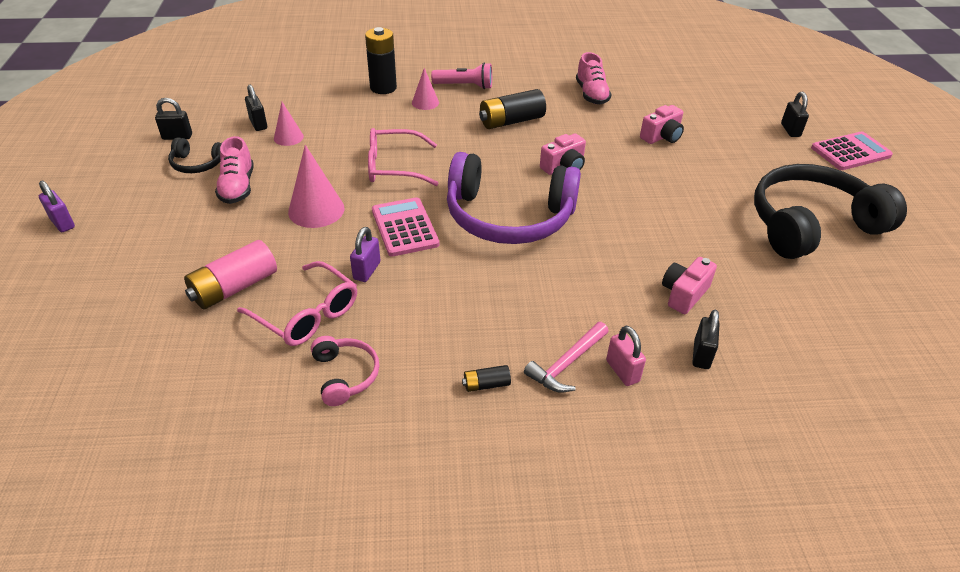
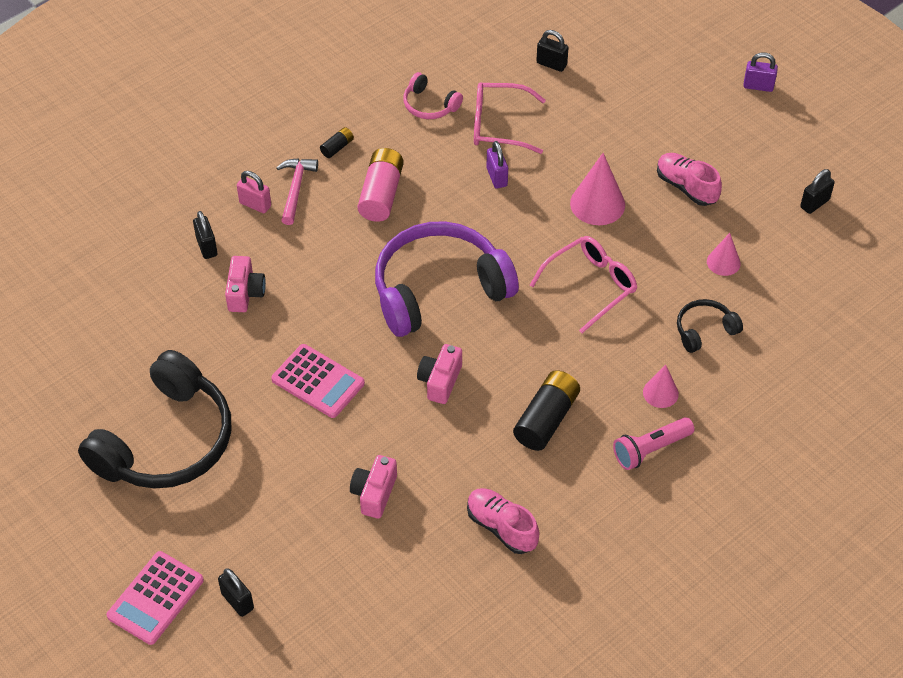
camera: 145 degrees right, 10 degrees up
black headphones [168,137,222,173] -> black headphones moved to [677,299,743,353]
pink battery [184,240,277,309] -> pink battery moved to [357,148,404,222]
black padlock [245,85,267,131] -> black padlock moved to [536,30,569,72]
black battery [365,27,397,94] -> none
pink calculator [372,197,439,257] -> pink calculator moved to [271,344,365,418]

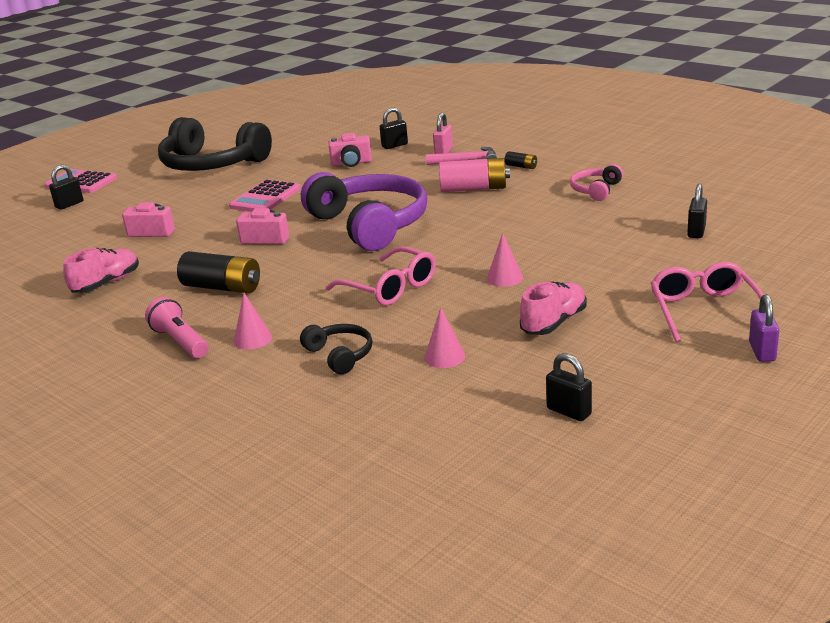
camera: 85 degrees right, 25 degrees down
pink glasses [474,83,546,154] -> pink glasses moved to [651,262,763,342]
purple padlock [486,141,508,189] -> none
pink cone [570,153,625,225] -> pink cone [487,233,523,287], size x0.60

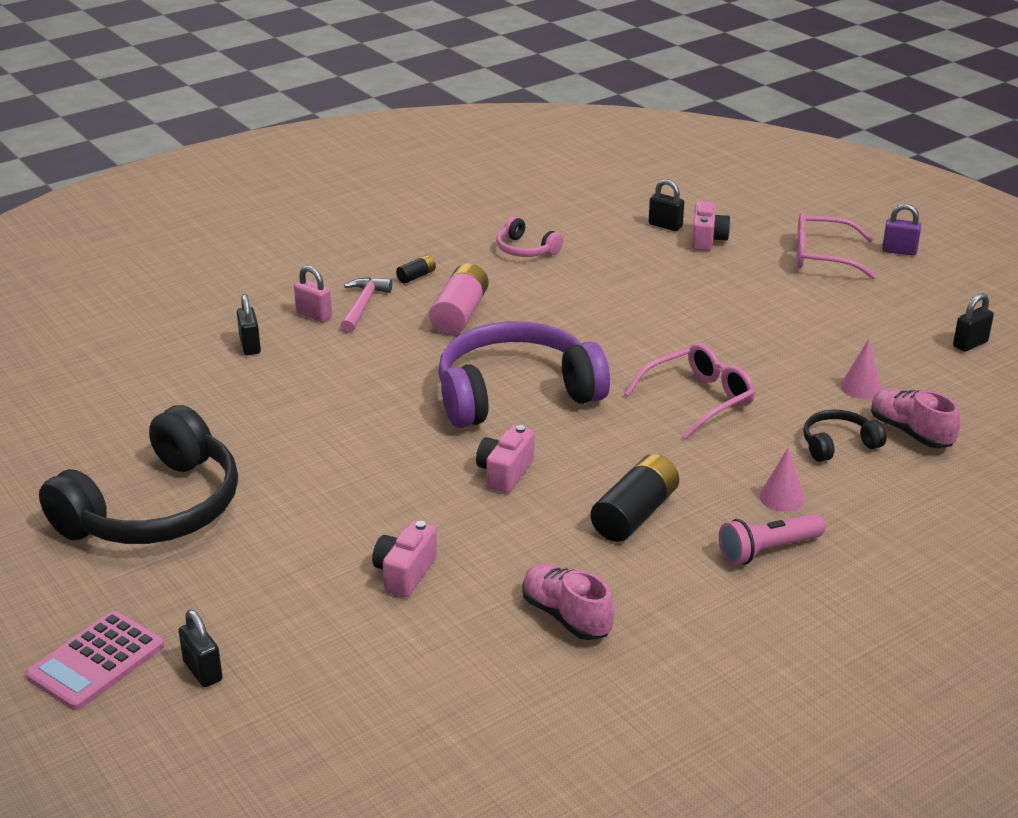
camera: 80 degrees left, 5 degrees up
pink calculator [229,179,301,212] -> none
pink camera [329,133,372,167] -> pink camera moved to [692,201,731,251]
pink cone [487,233,523,287] -> none
pink shoe [520,282,587,335] -> pink shoe moved to [871,388,960,448]

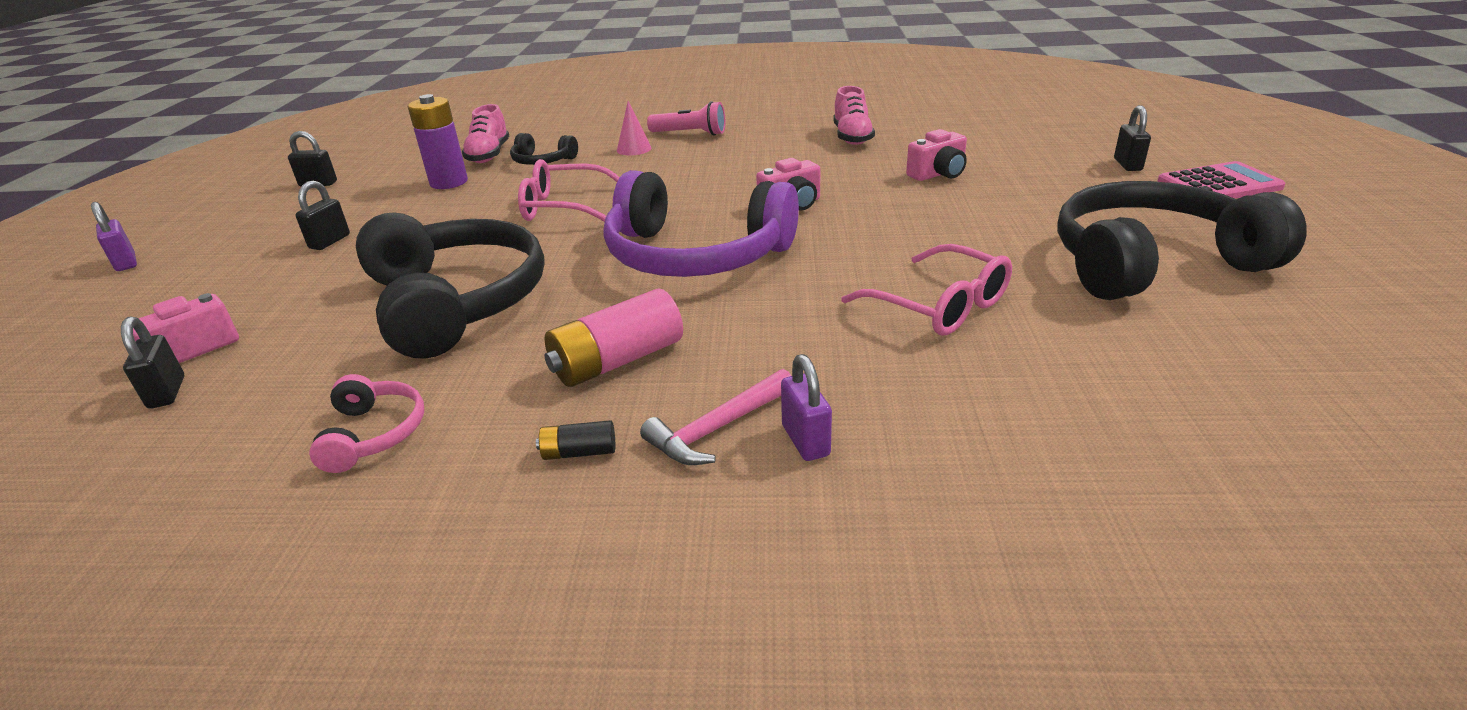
camera: 140 degrees left, 0 degrees up
black padlock [237,294,261,355] -> black padlock moved to [295,181,350,250]
pink padlock [294,266,332,322] -> purple padlock [781,354,832,461]
black battery [590,454,679,542] -> none
pink glasses [797,212,876,279] -> pink glasses moved to [842,244,1012,335]
pink cone [841,339,882,399] -> purple battery [408,94,468,189]
none -> black headphones [356,212,545,359]

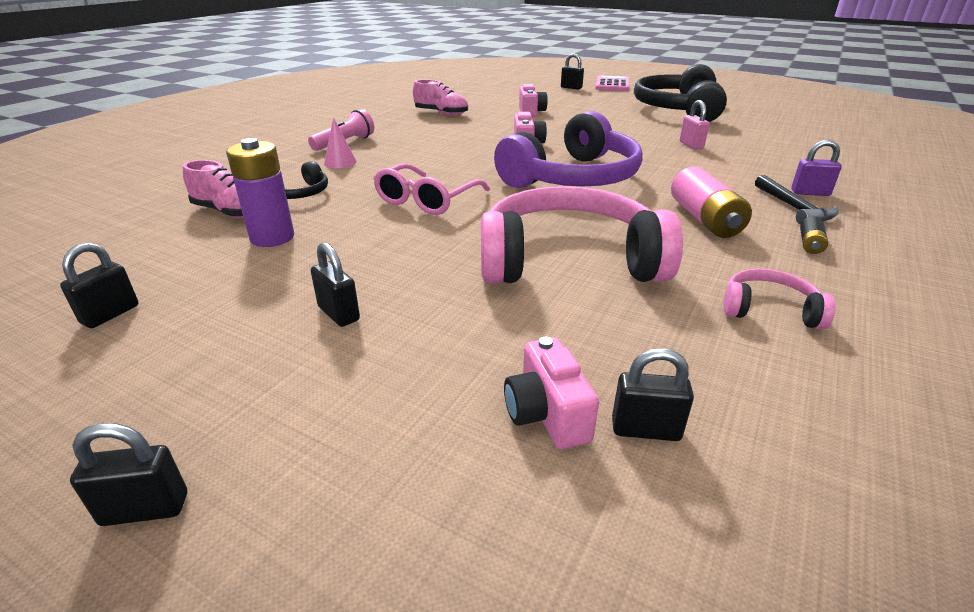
camera: 65 degrees left, 0 degrees up
purple padlock [91,202,137,271] -> black padlock [70,423,187,526]
black headphones [356,212,545,359] -> pink headphones [481,186,683,284]
pink hammer [640,369,791,465] -> black hammer [755,175,839,224]
pink glasses [842,244,1012,335] -> pink padlock [680,100,709,150]

